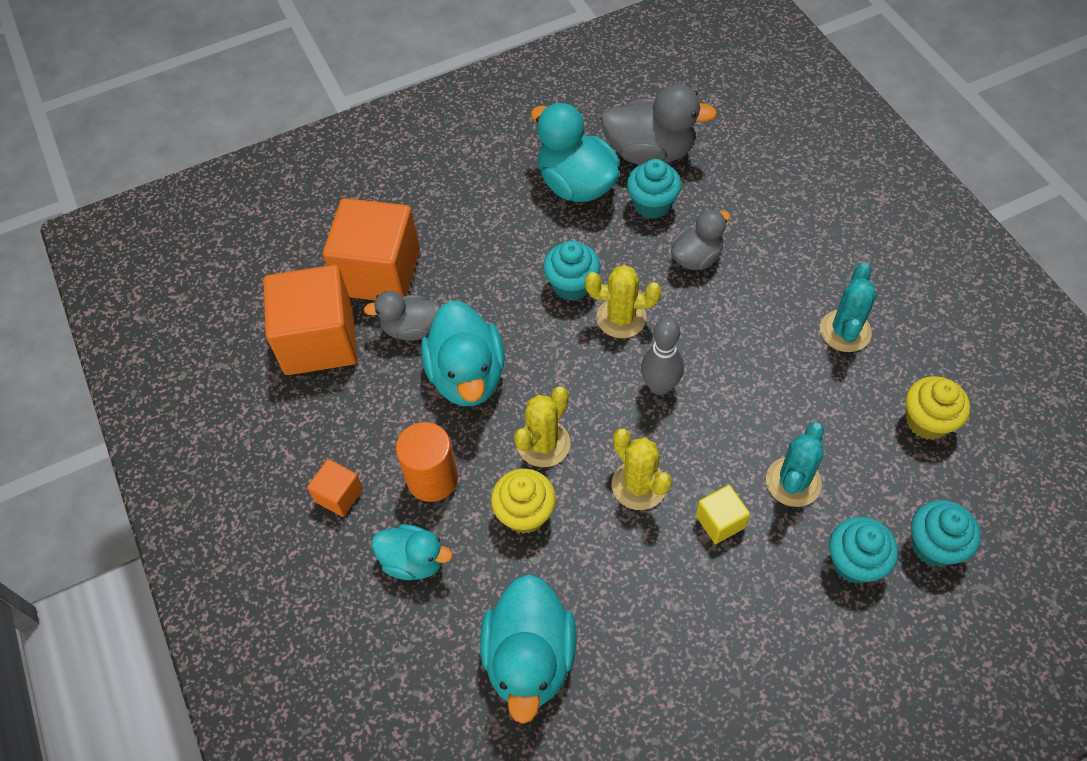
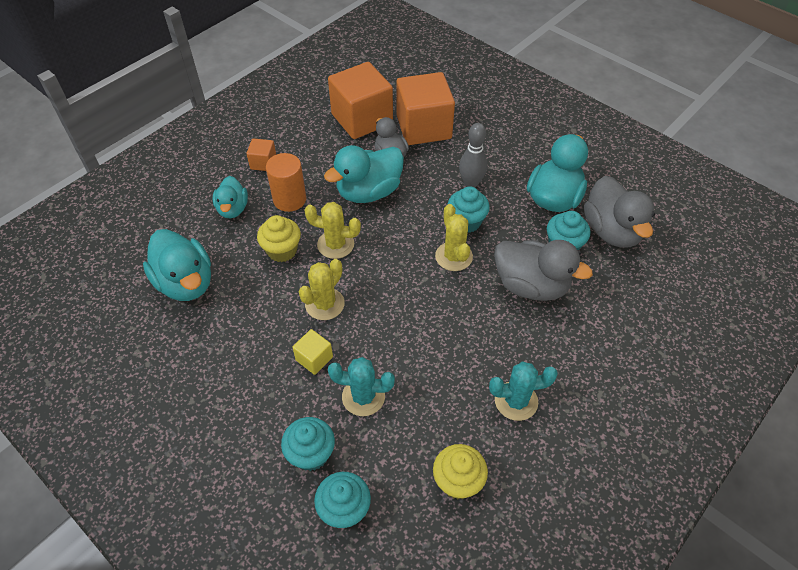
camera: 65 degrees right, 5 degrees down
turquoise duck [480,574,576,724] -> turquoise duck turned 105 degrees counterclockwise [143,229,211,301]
grey bowling pin [641,318,684,395] -> grey bowling pin moved to [459,123,487,188]
grey duck [671,209,731,270] -> grey duck [494,240,593,301], size x1.64

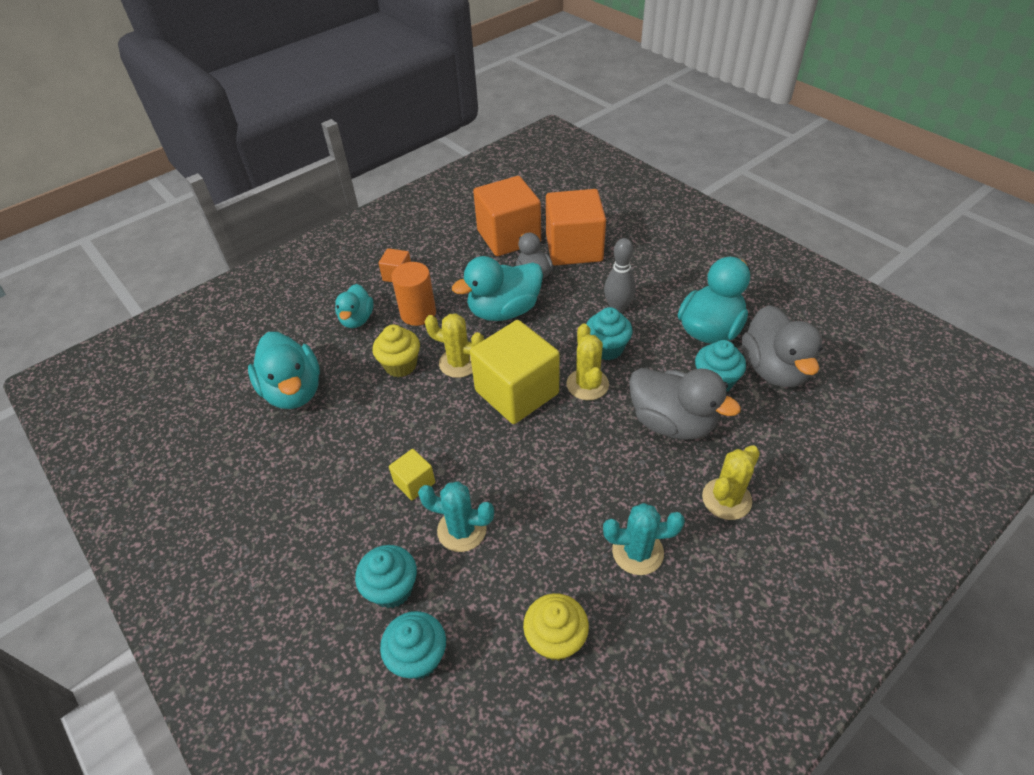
camera: 10 degrees right, 5 degrees down
yellow cactus [298,259,345,320] -> yellow cactus moved to [702,445,760,520]
none -> yellow cube [470,320,560,424]

